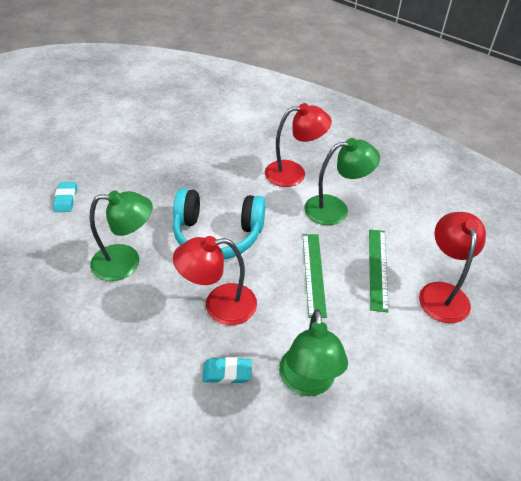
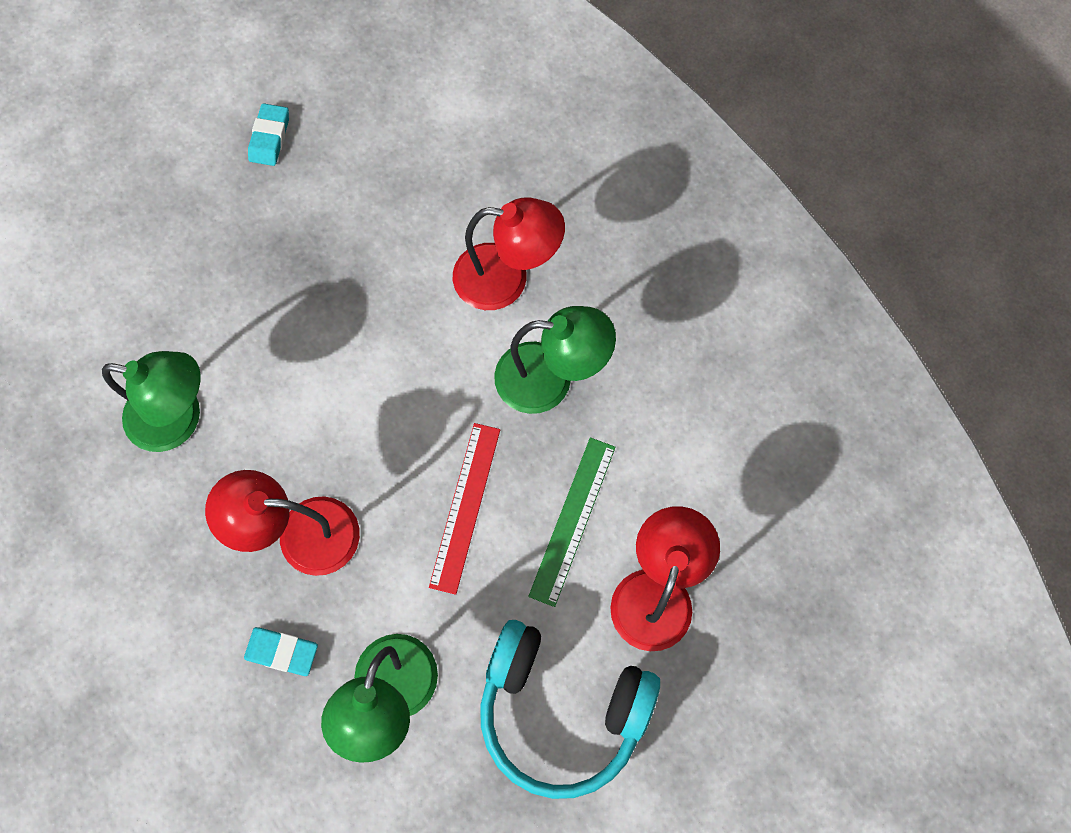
camera: 15 degrees right, 25 degrees up
turquoise eraser [53,182,77,212] -> turquoise eraser moved to [248,103,289,166]
turquoise headphones [173,188,266,259] -> turquoise headphones moved to [480,620,660,799]
green ruler [303,234,327,318] -> red ruler [429,423,500,595]

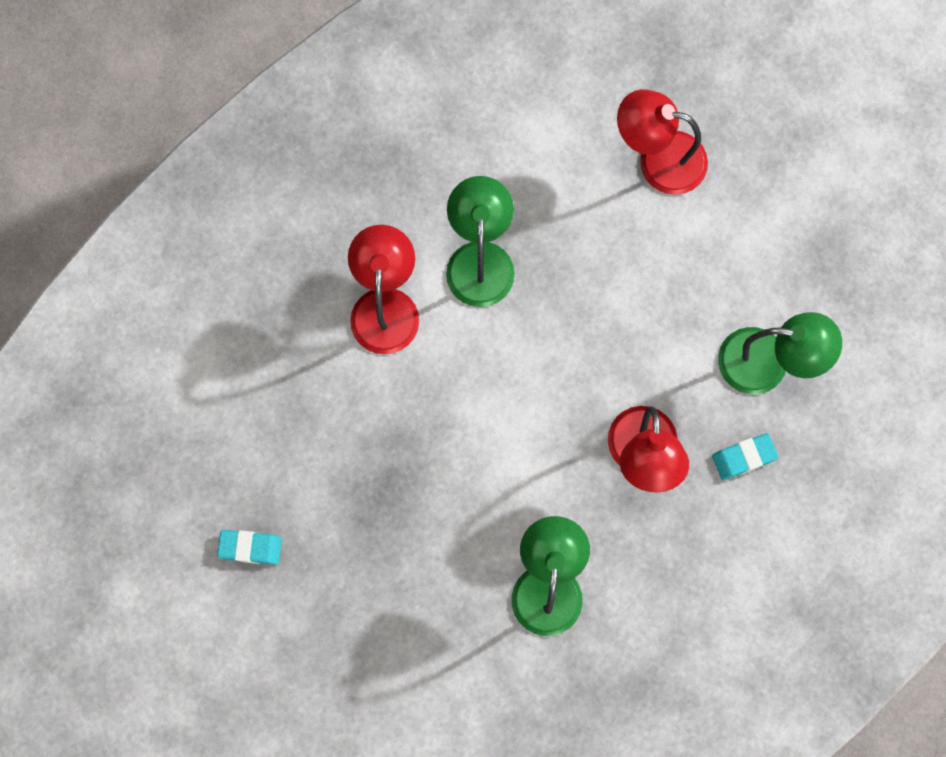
camera: 95 degrees left, 5 degrees up
turquoise eraser [244,627,318,676] -> turquoise eraser turned 60 degrees clockwise [712,433,778,480]
red ruler [429,423,500,595] -> none
turquoise headphones [480,620,660,799] -> none
green ruler [528,437,616,607] -> none

